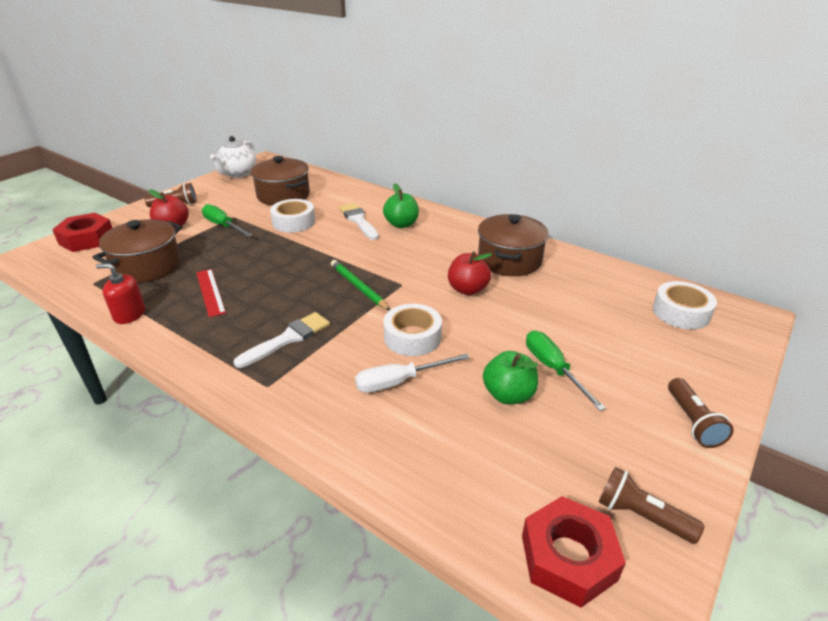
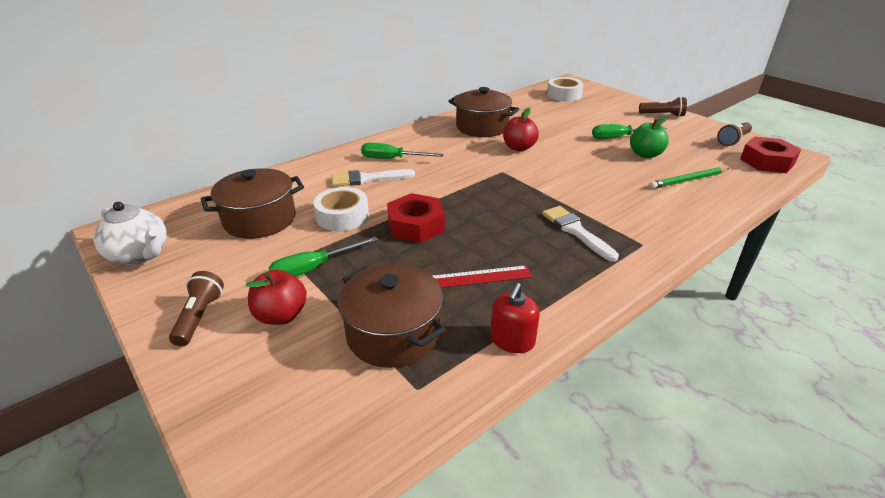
camera: 75 degrees left, 0 degrees up
red nut [52,213,112,252] -> red nut moved to [387,193,445,243]
green pencil [331,260,390,311] -> green pencil moved to [649,167,729,189]
white screwdriver [355,354,470,393] -> none
green apple [383,184,419,228] -> green screwdriver [361,143,444,159]
white tape [383,304,442,356] -> none

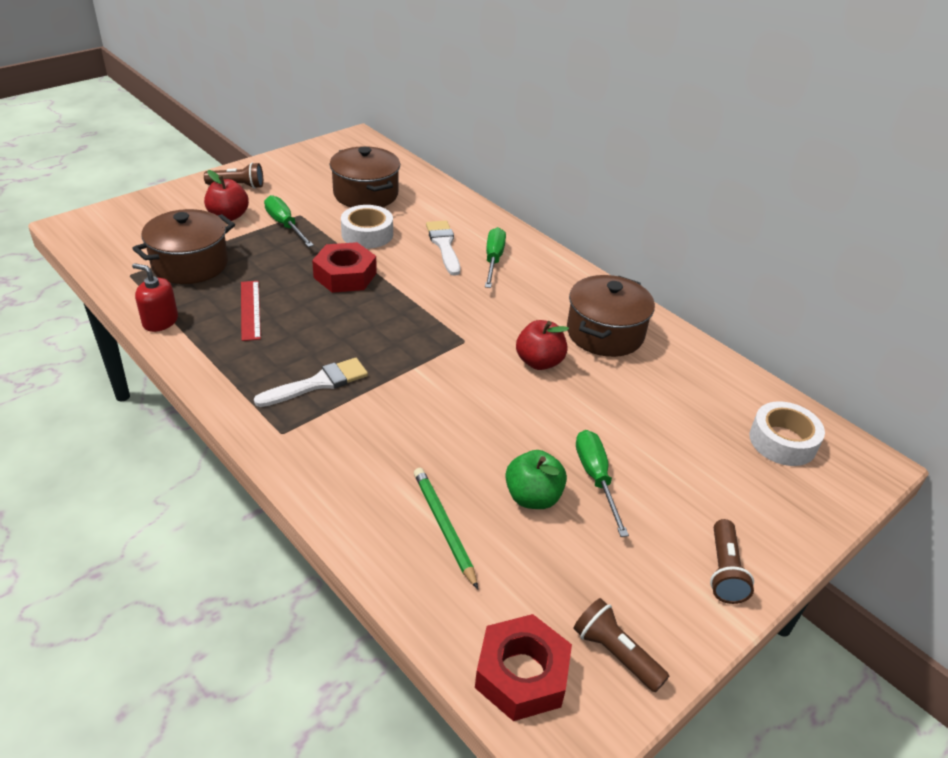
camera: 85 degrees right, 5 degrees up
white teapot [93,202,167,265] -> none

